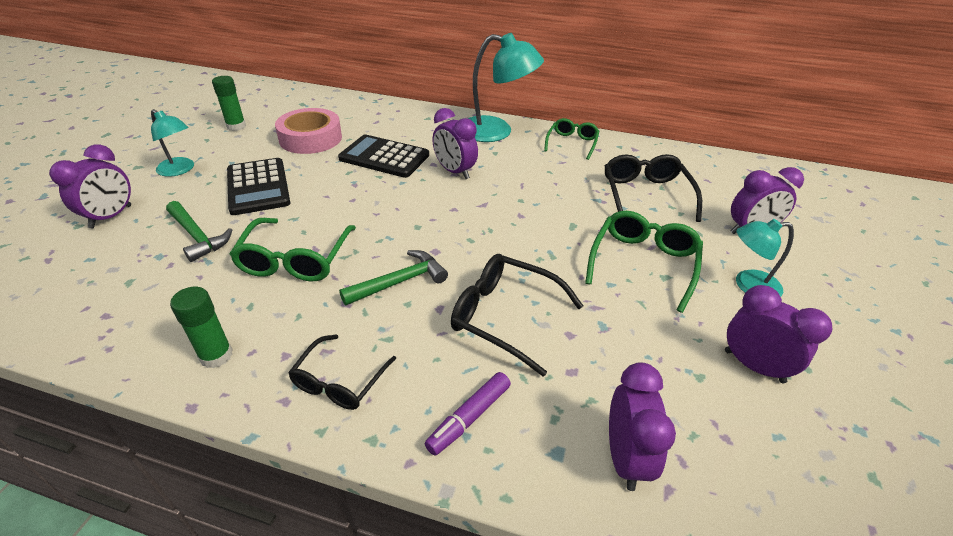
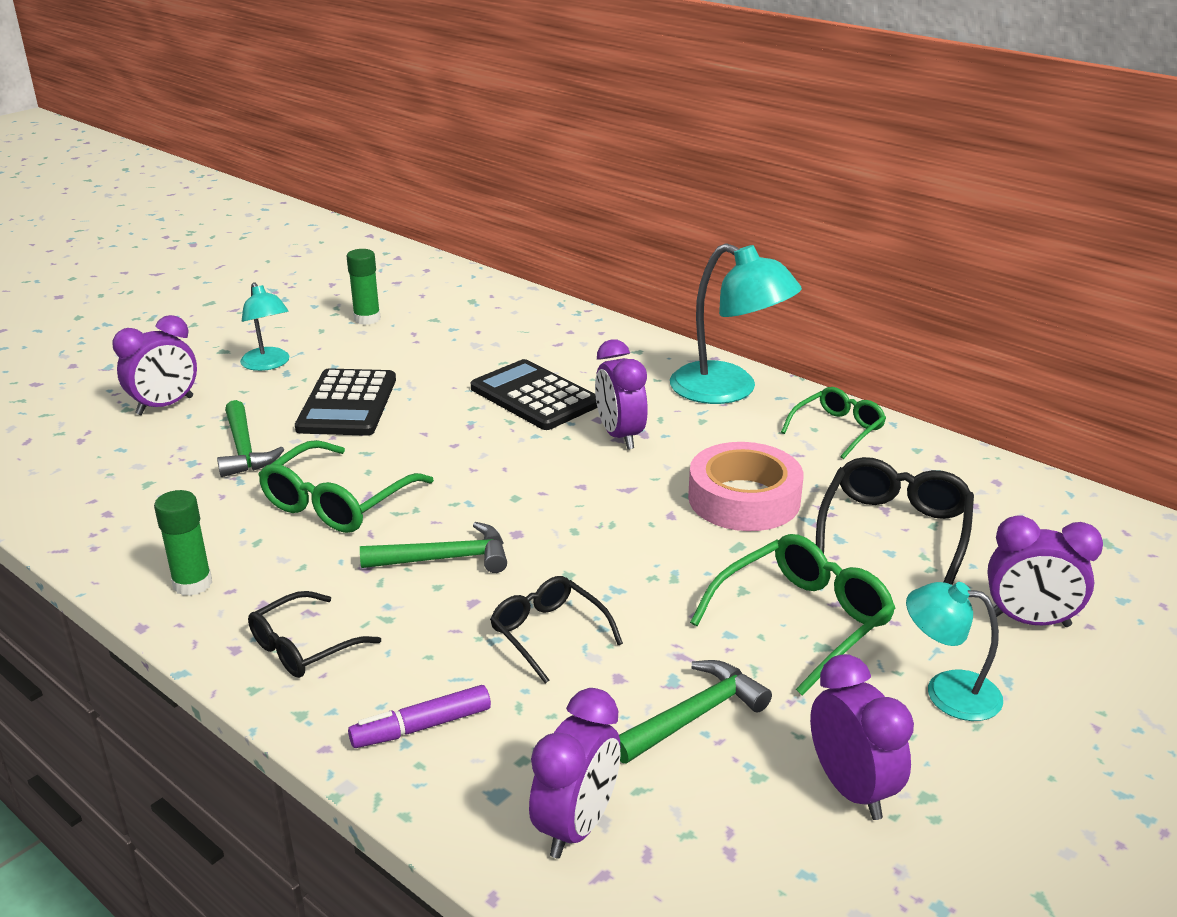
camera: 25 degrees right, 10 degrees down
pink tape [275,108,342,154] -> pink tape moved to [688,442,804,531]
black glasses [451,254,583,377] -> black glasses [490,576,623,684], size x0.66
none -> green hammer [619,660,772,763]

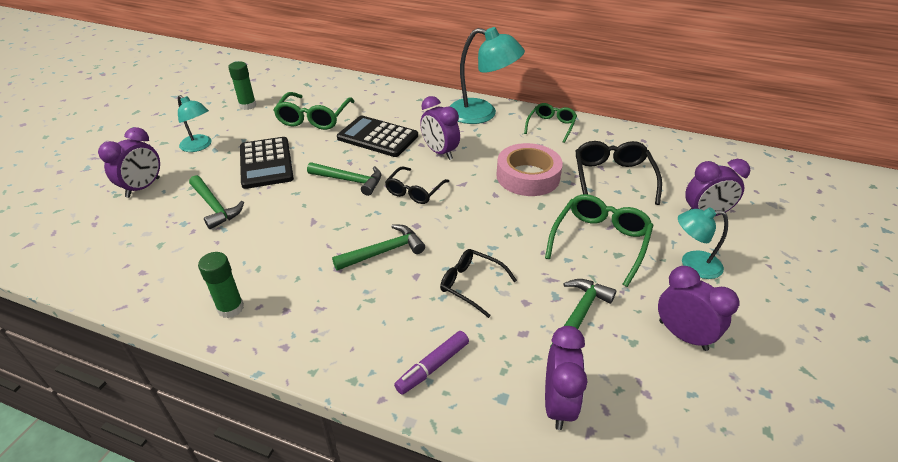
camera: 20 degrees left, 10 degrees up
black glasses [248,591,381,678] -> black glasses moved to [385,166,449,204]
green glasses [258,440,434,533] -> green glasses moved to [273,92,355,130]
none -> green hammer [307,162,381,196]

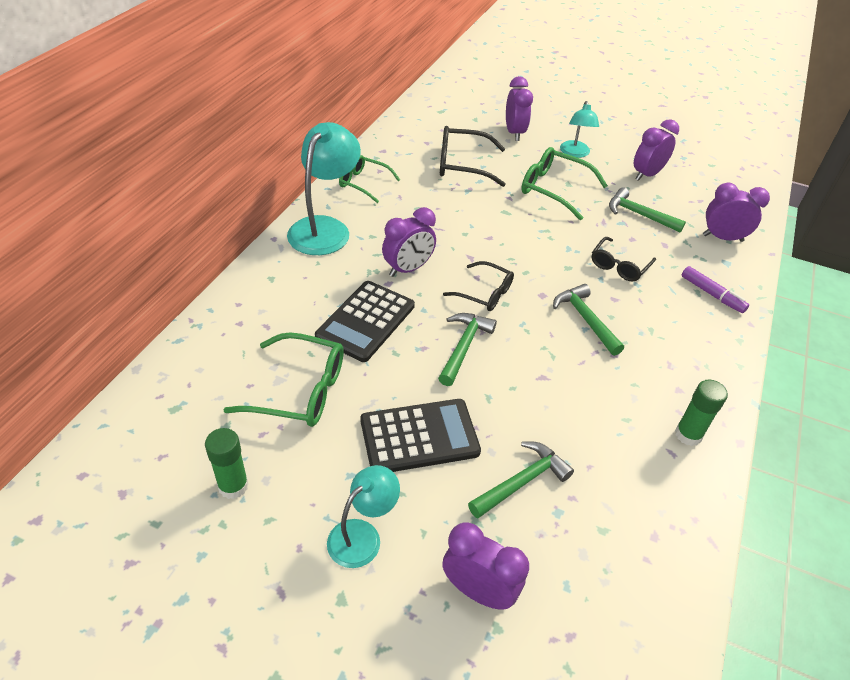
camera: 90 degrees left, 5 degrees up
pink tape [496,143,563,196] -> none

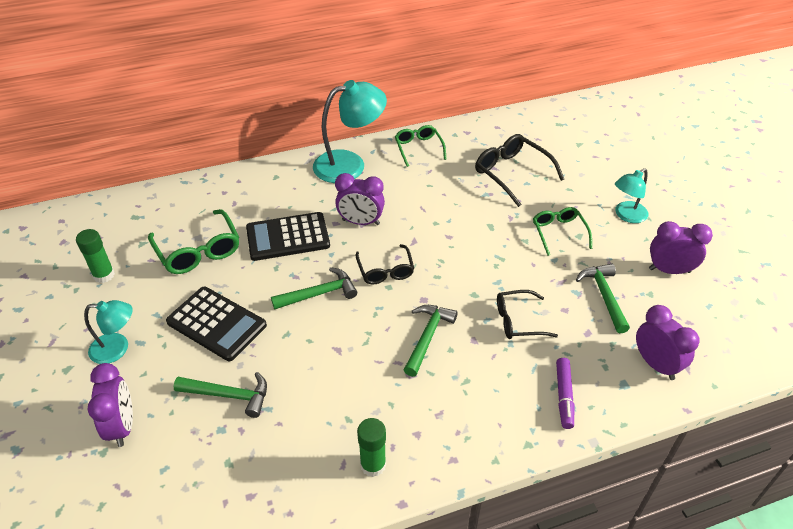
camera: 50 degrees right, 0 degrees up
purple clock [506,76,533,141] -> none
green glasses [521,147,608,220] -> green glasses [533,207,592,256], size x0.66

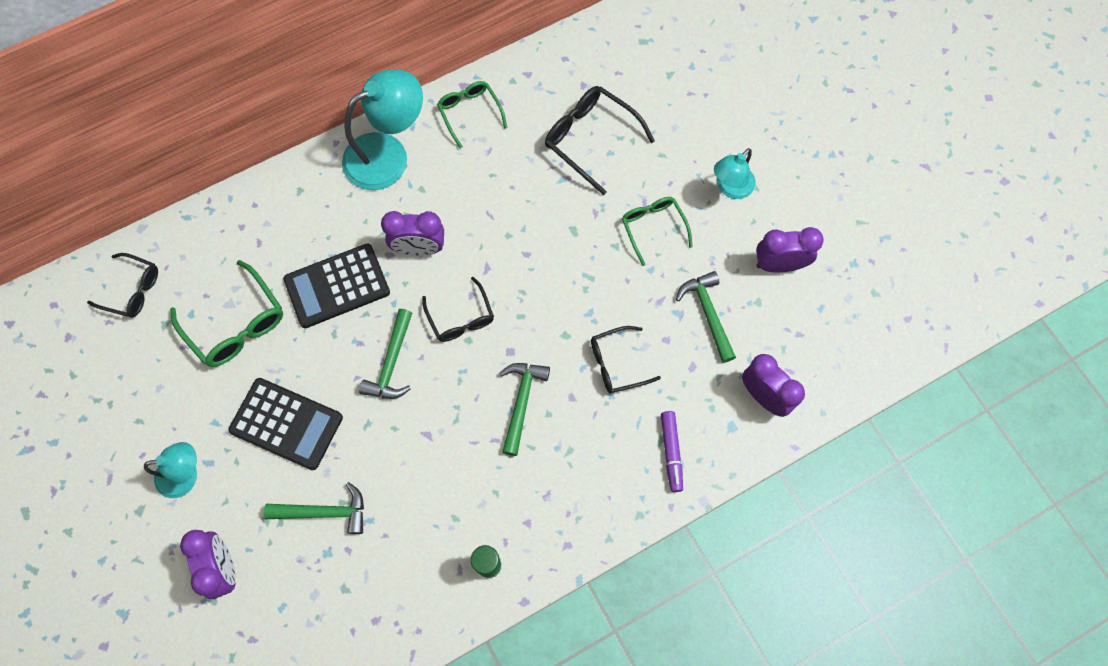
camera: 10 degrees left, 25 degrees up
green glue stick [76,229,115,283] -> none
green hammer [271,267,357,310] -> green hammer turned 135 degrees clockwise [359,309,412,399]
none -> black glasses [87,253,158,318]

